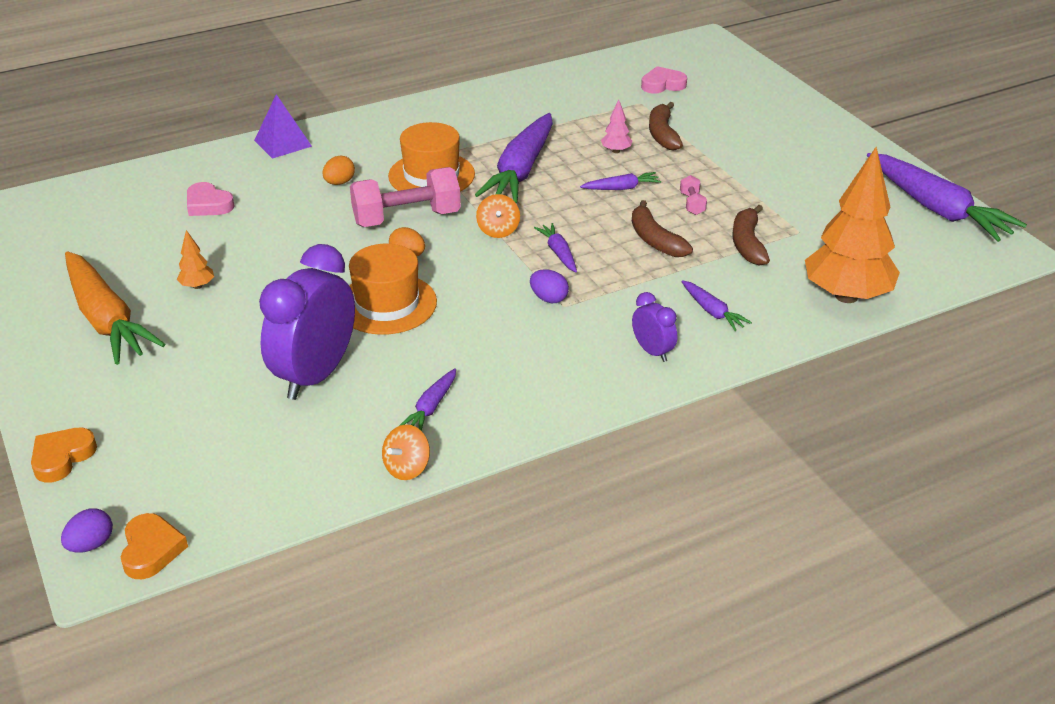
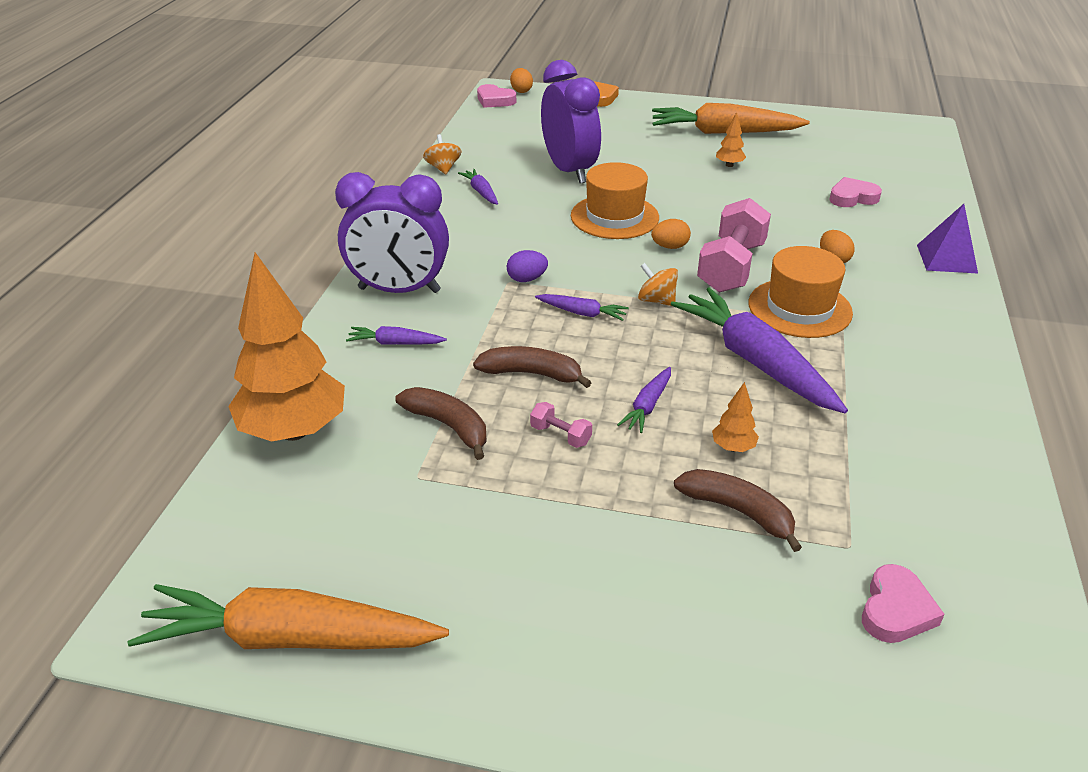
camera: 130 degrees right, 0 degrees up
purple egg [61,508,113,553] -> orange egg [510,68,533,93]
orange heart [121,513,188,579] -> pink heart [477,84,516,108]
pink tree [601,100,632,153] -> orange tree [712,382,759,452]
purple clock [632,292,677,362] -> purple clock [335,172,449,293], size x2.10
purple carrot [867,153,1027,242] -> orange carrot [128,584,449,650]

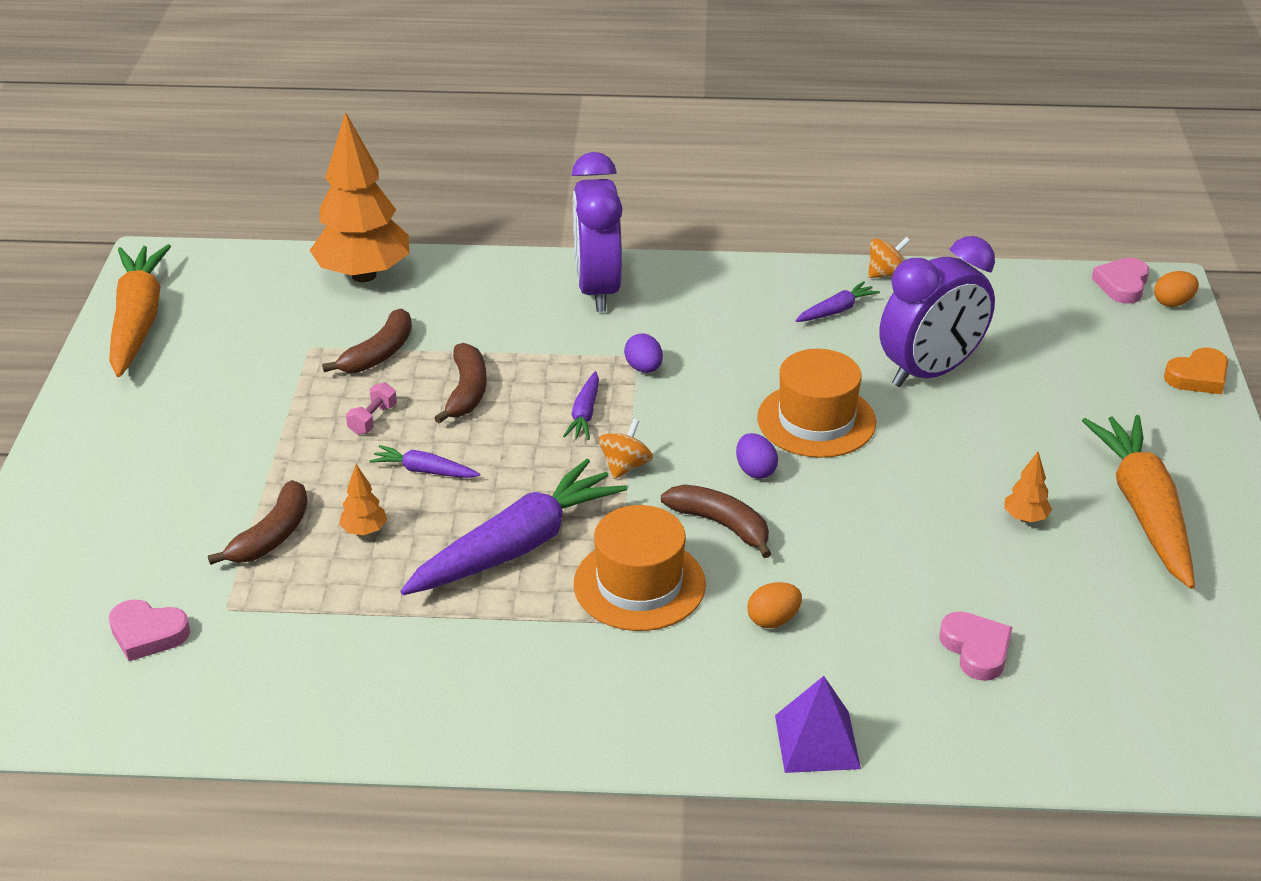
camera: 80 degrees right, 0 degrees up
purple carrot [346,326,447,345] -> none
orange egg [651,219,691,249] -> purple egg [736,433,778,479]
pink dumbbell [697,198,771,293] -> brown banana [661,484,771,558]

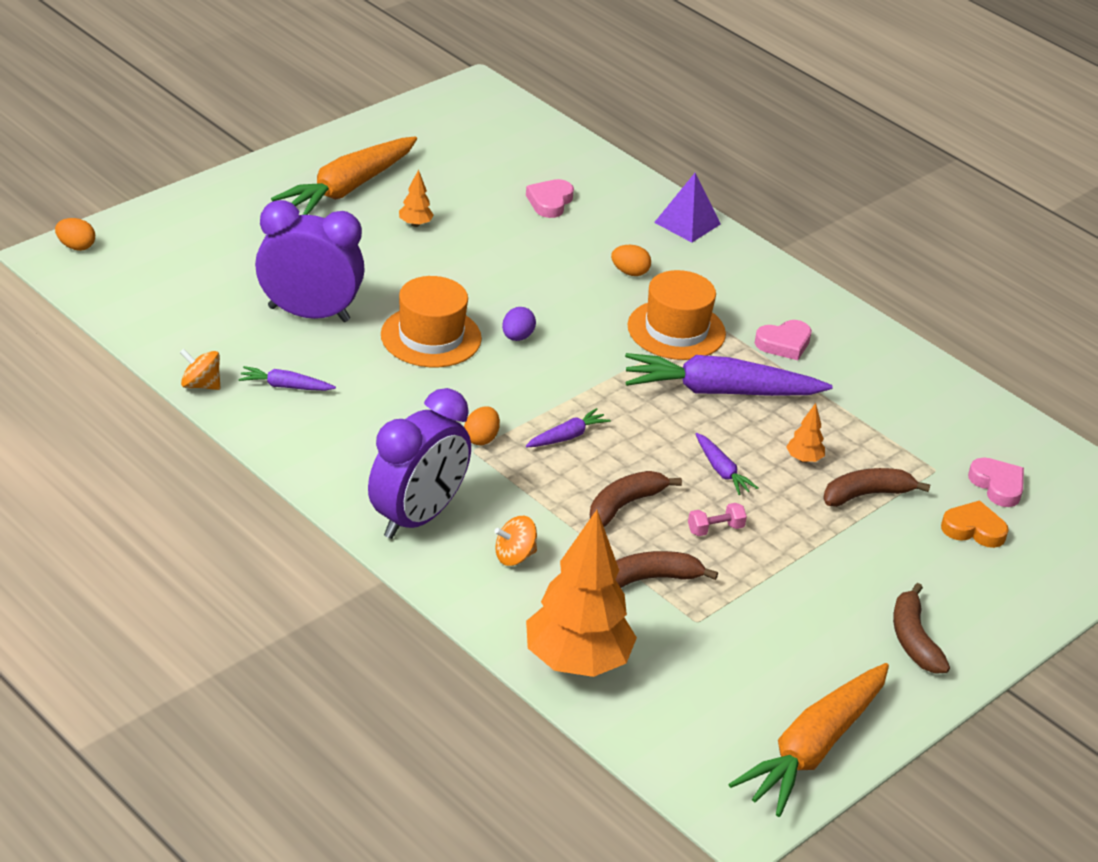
camera: 140 degrees left, 0 degrees up
orange spinning top [599,419,653,479] -> orange spinning top moved to [494,516,537,566]
purple egg [624,333,663,373] -> orange egg [464,406,500,445]
brown banana [661,484,771,558] -> brown banana moved to [893,583,950,674]
pink heart [1092,258,1149,304] -> pink heart moved to [755,320,812,360]
orange heart [1164,347,1228,394] -> orange heart moved to [941,500,1009,548]

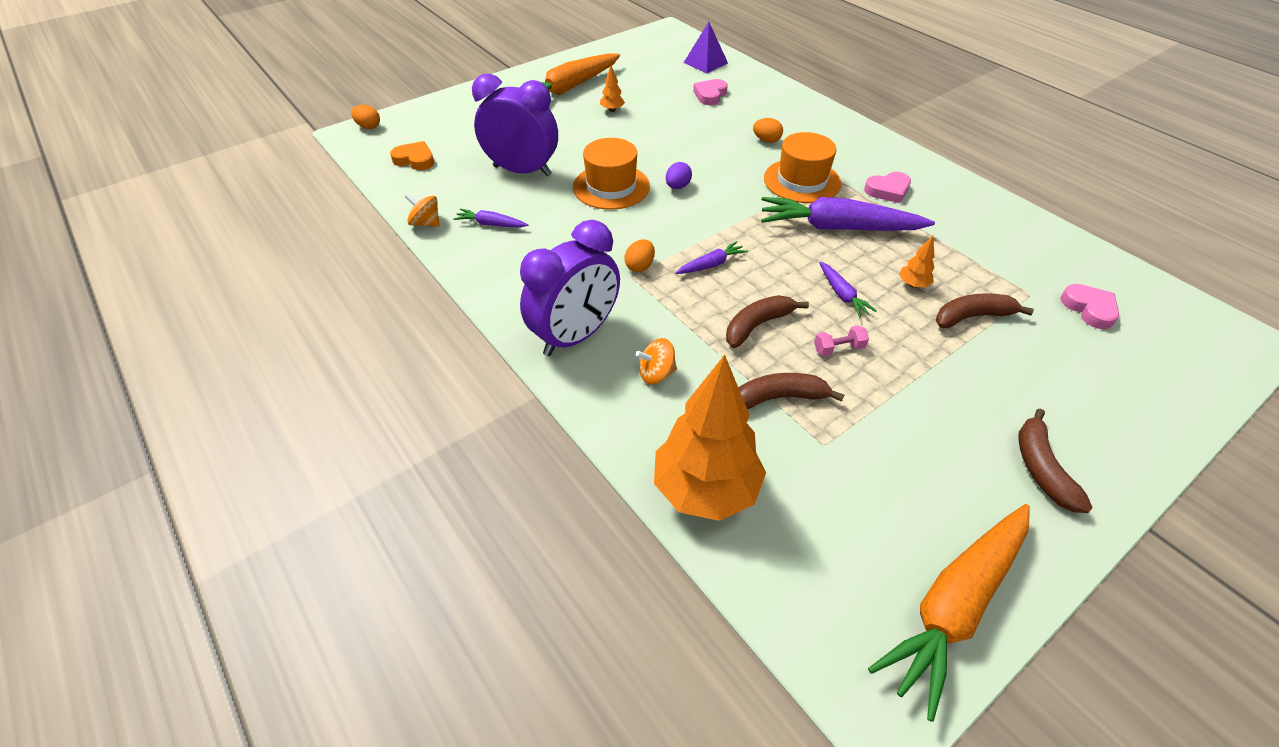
camera: 10 degrees right, 10 degrees up
purple pyramid [654,173,721,242] -> purple pyramid moved to [684,22,728,73]
orange heart [941,500,1009,548] -> orange heart moved to [390,141,434,170]

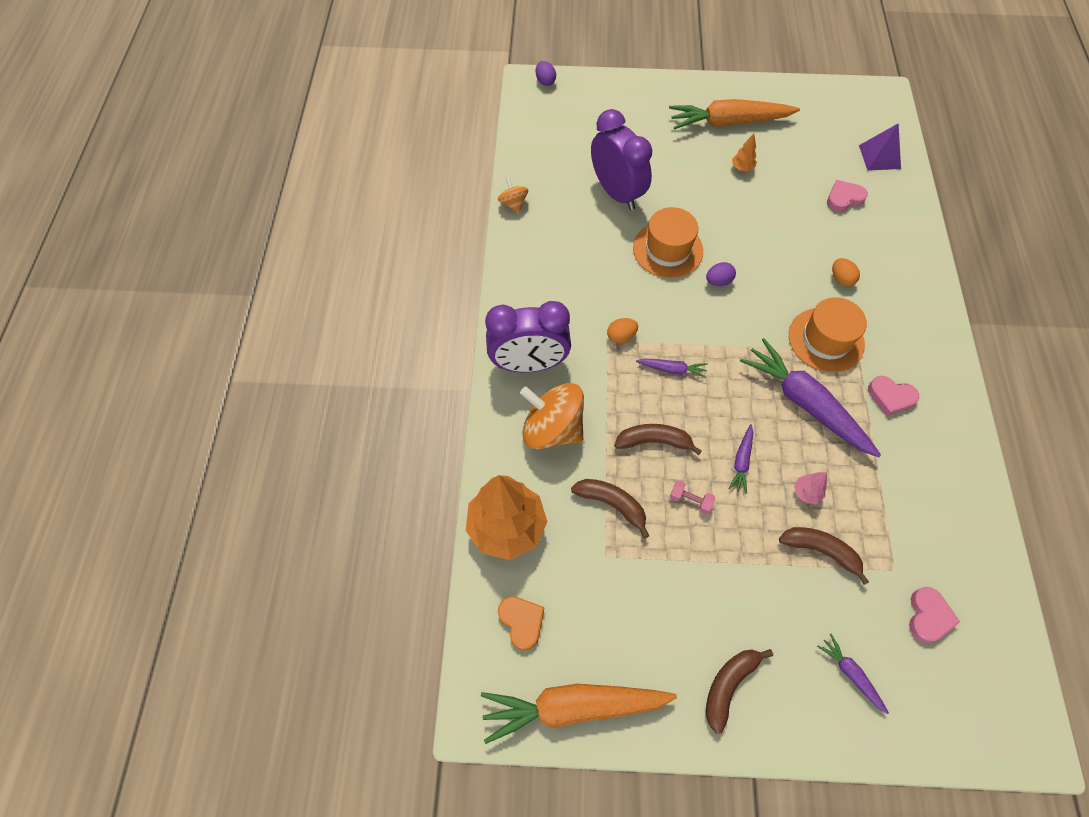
camera: 40 degrees right, 15 degrees up
orange egg [351,105,380,129] -> purple egg [536,61,556,86]
orange heart [390,141,434,170] -> orange heart moved to [498,596,544,650]
purple carrot [453,209,528,228] -> purple carrot moved to [817,634,889,714]
orange spinning top [636,338,677,385] -> orange spinning top [520,383,584,449], size x2.04
orange tree [899,235,935,288] -> pink tree [794,472,827,504]

